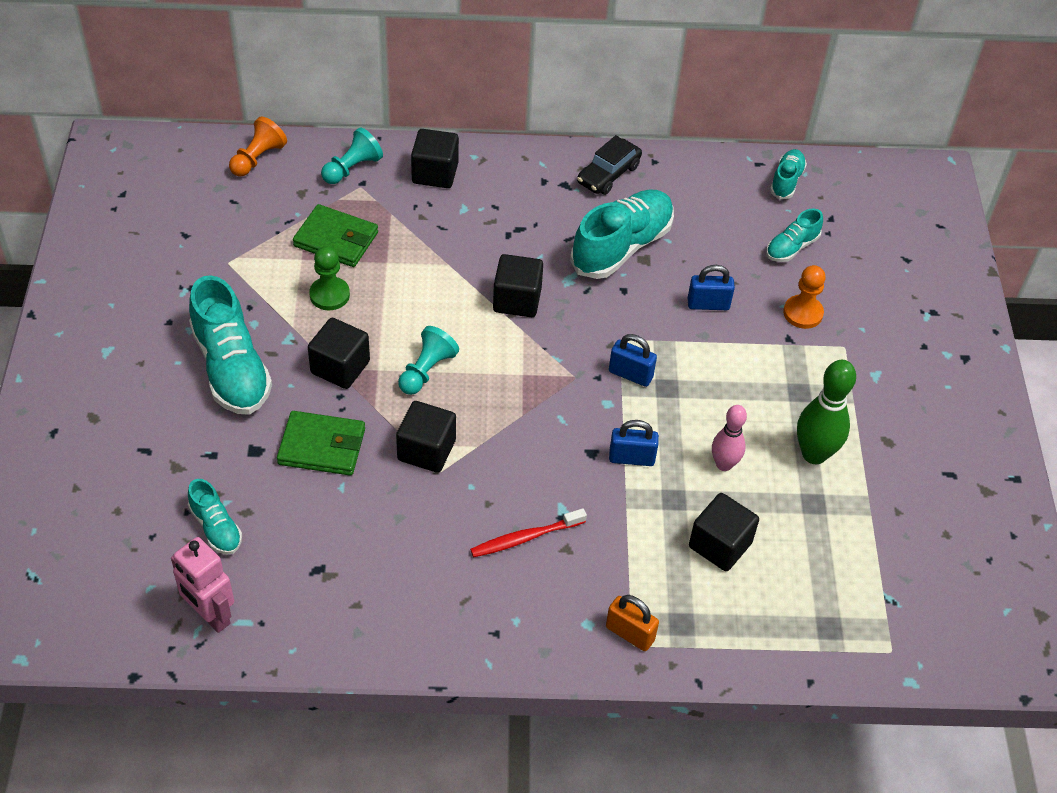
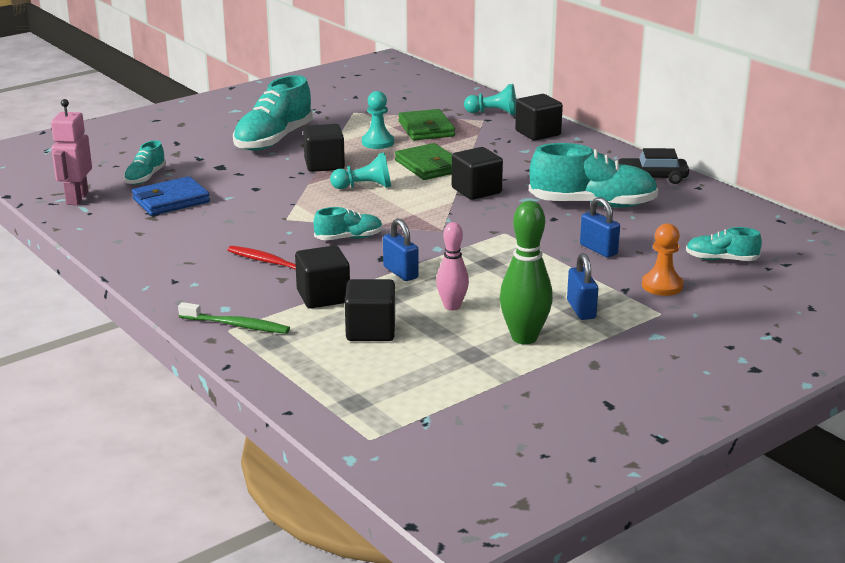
camera: 55 degrees right, 25 degrees down
orange pawn [229,116,287,177] -> none
green wallet [277,411,365,476] -> green wallet moved to [395,143,452,180]
green pawn [309,246,350,310] -> turquoise pawn [362,91,394,149]
black cube [396,401,456,473] -> black cube moved to [295,245,350,308]
orange padlock [606,595,659,651] -> green toothbrush [178,302,290,334]
blue padlock [609,334,657,387] -> blue padlock moved to [567,253,598,320]
turquoise shoe [770,149,807,199] -> turquoise shoe moved to [314,207,383,240]
none -> blue wallet [132,176,210,216]

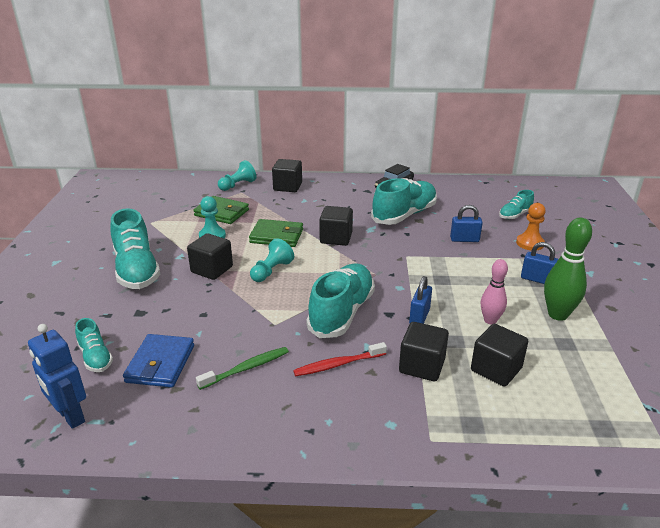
camera: 50 degrees left, 5 degrees up
pink robot [51,99,92,205] -> blue robot [28,324,86,429]
green toothbrush [178,302,290,334] -> green toothbrush moved to [196,347,289,390]
turquoise shoe [314,207,383,240] -> turquoise shoe [306,263,375,338], size x1.91
blue padlock [383,218,419,281] -> blue padlock turned 75 degrees counterclockwise [409,276,432,324]

